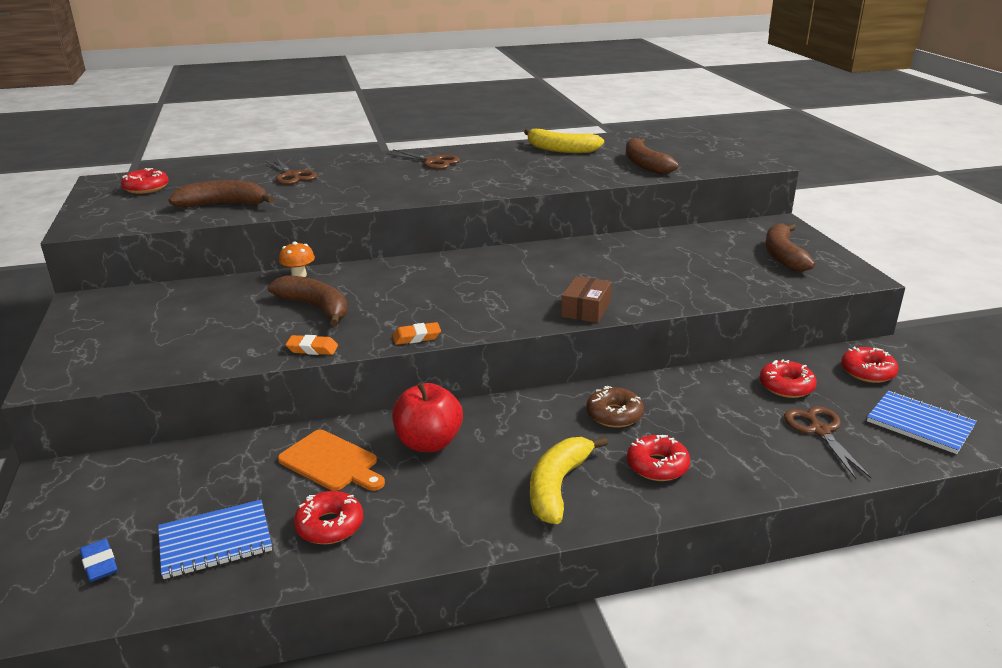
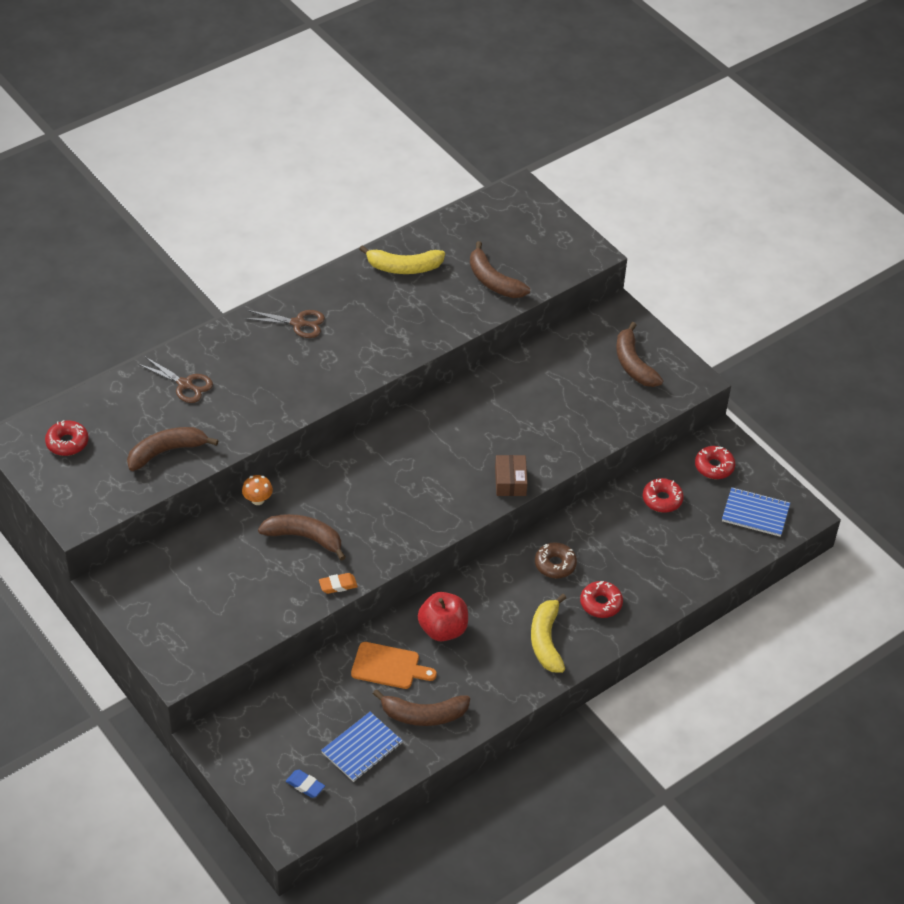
camera: 25 degrees left, 20 degrees up
red donut [294,491,363,544] -> brown banana [373,689,470,726]
orange eraser [393,322,441,345] -> none
brown scissors [784,406,872,479] -> none

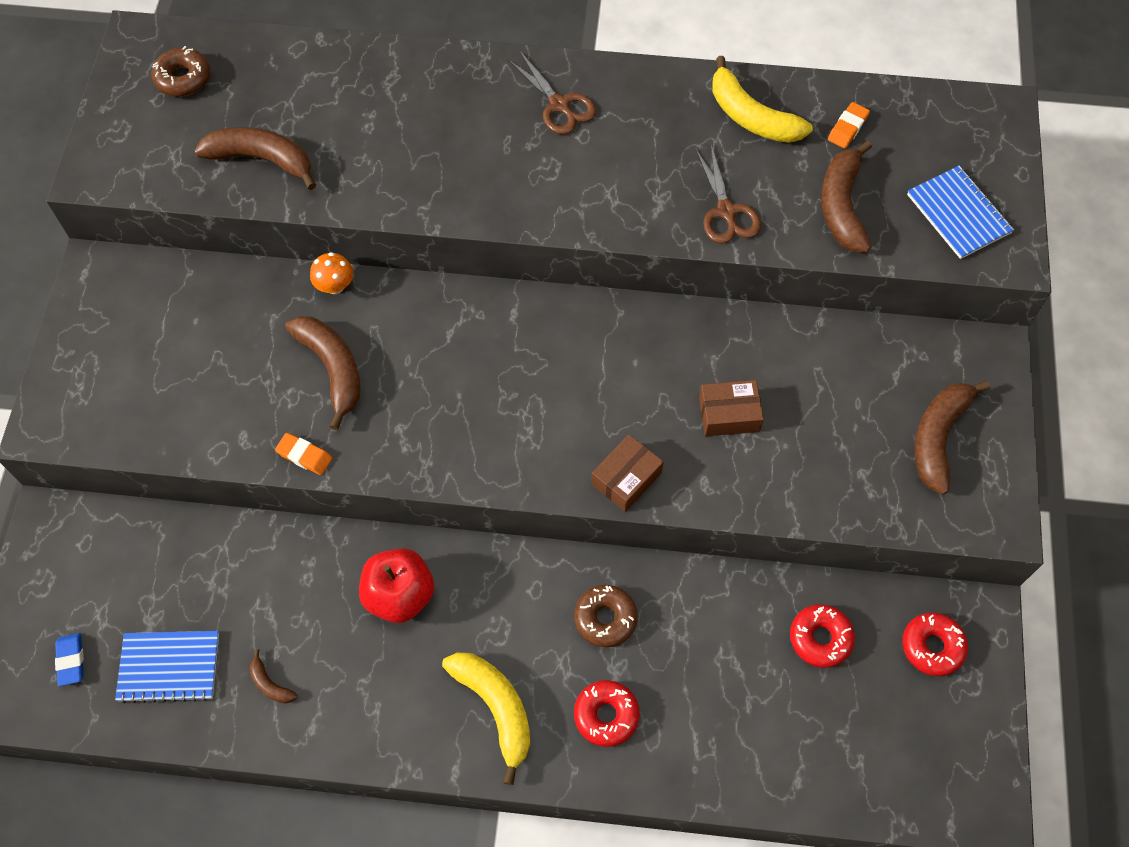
camera: 45 degrees right, 15 degrees up
red donut [45,420,89,456] -> brown donut [151,46,210,97]
brown scissors [138,356,213,403] -> brown scissors moved to [695,145,761,244]
orange cutting board [351,642,437,689] -> none
brown banana [373,689,470,726] -> brown banana [249,649,298,704], size x0.48
yellow banana [531,594,566,673] -> yellow banana turned 105 degrees clockwise [442,653,530,785]
blue notebook [722,487,790,537] -> blue notebook moved to [907,166,1014,259]
none -> brown box [699,380,764,436]
none -> orange eraser [828,102,870,149]

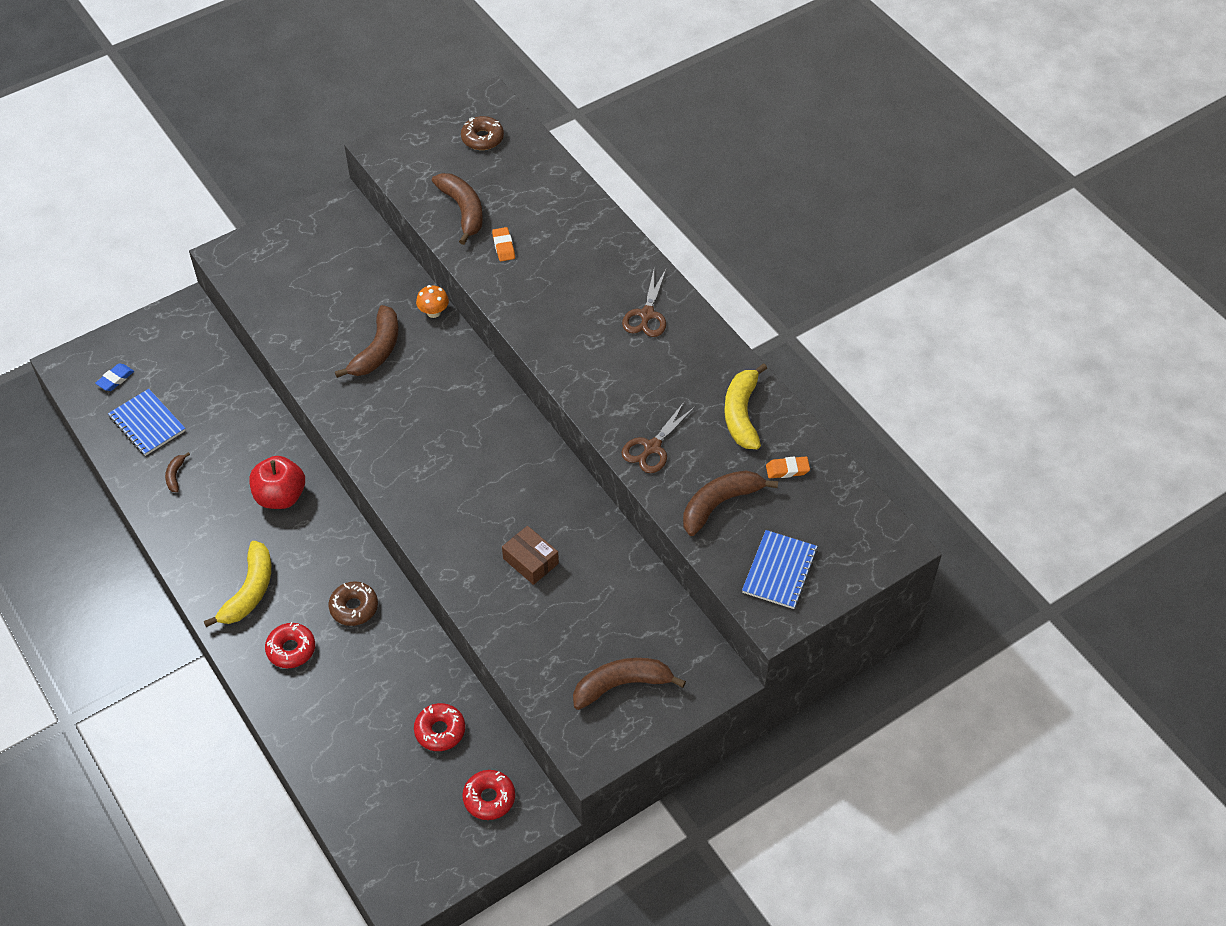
camera: 50 degrees right, 10 degrees down
orange eraser [275,433,332,475] -> orange eraser moved to [492,227,515,261]
brown box [591,434,664,512] -> none

